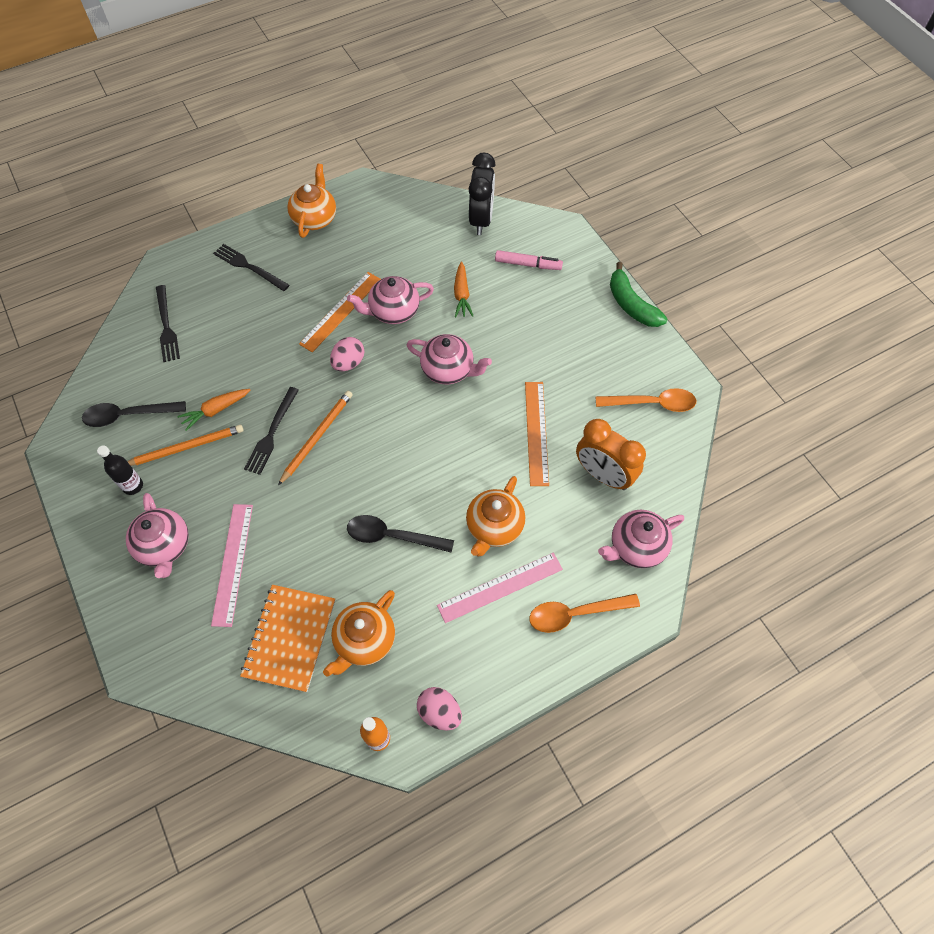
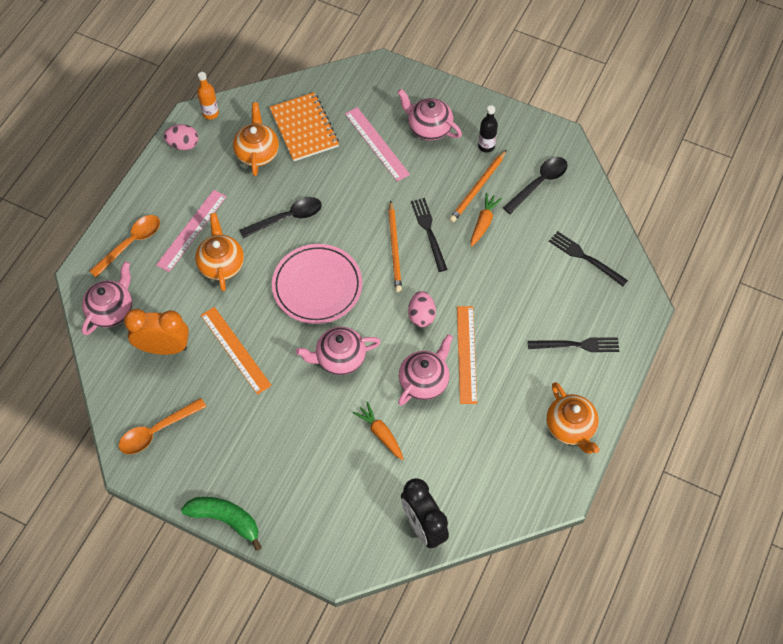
camera: 145 degrees right, 0 degrees up
pink marker [495,250,563,270] -> none
none -> pink plate [272,244,362,324]

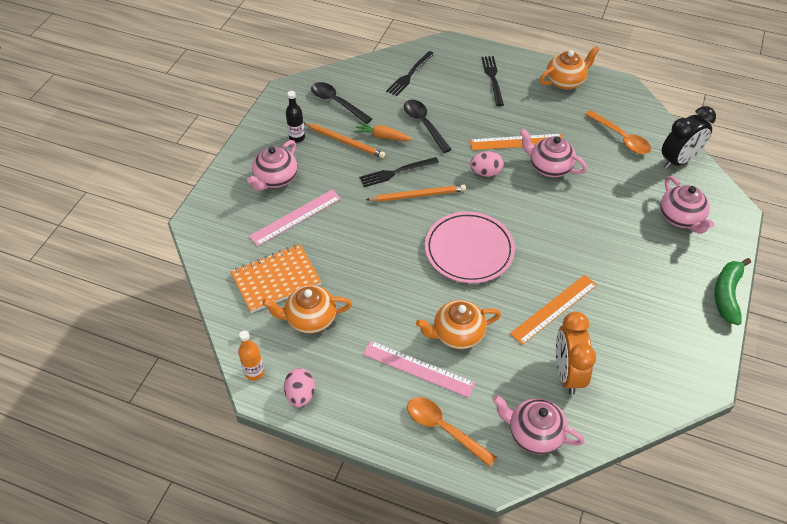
camera: 95 degrees left, 10 degrees down
orange spoon [119,398,206,454] -> orange spoon moved to [585,110,651,154]
black spoon [239,197,322,238] -> black spoon moved to [404,99,452,153]
pink teapot [296,327,381,375] -> pink teapot moved to [660,176,714,234]
orange carrot [353,402,404,460] -> none

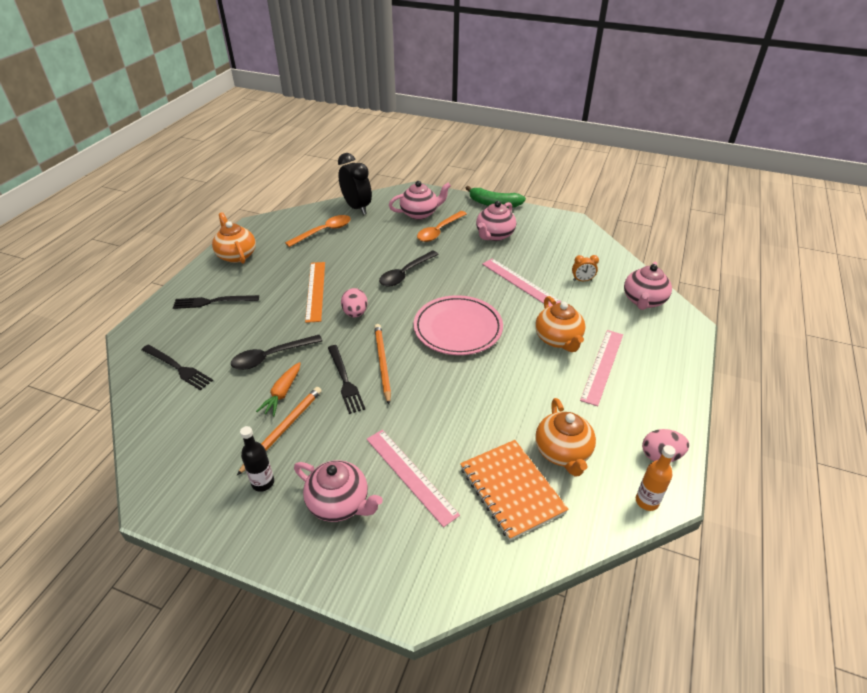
camera: 90 degrees left, 10 degrees down
black spoon [311,82,372,124] -> black spoon moved to [379,250,439,287]
orange spoon [407,397,497,467] -> orange spoon moved to [417,211,467,242]
orange ruler [510,275,597,345] -> pink ruler [482,258,561,307]
pink teapot [520,128,587,177] -> pink teapot moved to [476,201,516,241]
orange clock [556,311,596,395] -> orange clock [572,255,599,281], size x0.48

